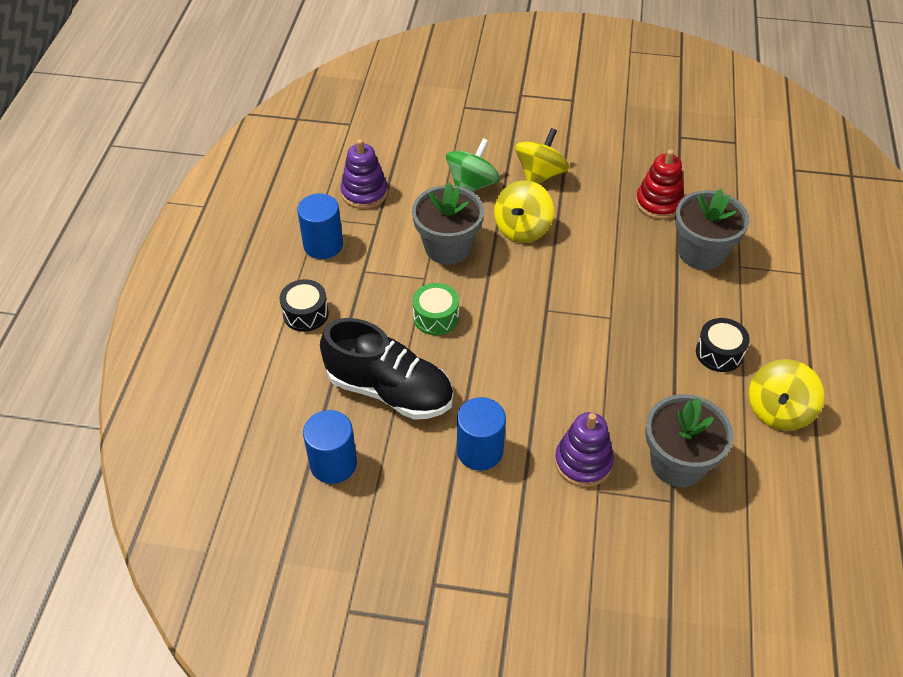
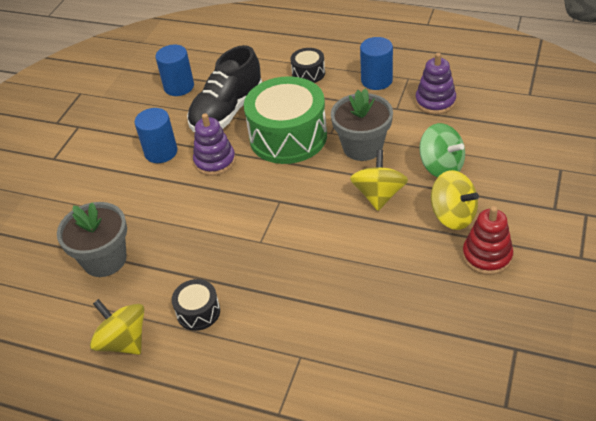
camera: 105 degrees right, 5 degrees down
green drum [413,283,459,335] -> green drum [244,76,327,164], size x2.15
yellow spinning top [494,180,554,243] -> yellow spinning top turned 60 degrees clockwise [350,150,408,211]
purple stacking toy [555,412,614,487] -> purple stacking toy moved to [193,113,236,176]
red stacking toy [636,149,684,219] -> red stacking toy moved to [463,206,513,275]
grey flower pot [675,189,750,270] -> none

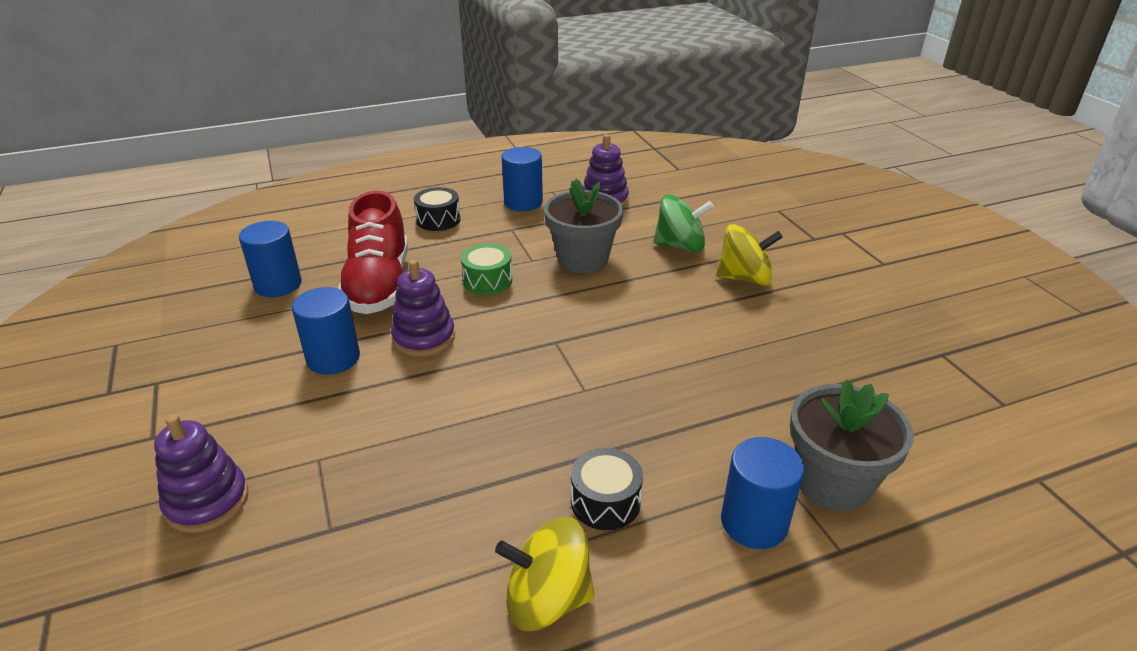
camera: 45 degrees left, 10 degrees down
grey flower pot [57,202,127,277] -> grey flower pot moved to [790,379,914,511]
black shoe [187,45,262,132] -> red shoe [338,191,408,314]
green drum [244,76,327,164] -> green drum [461,244,512,295], size x0.46
yellow spinning top [350,150,408,211] -> none
red stacking toy [463,206,513,275] -> none
none -> purple stacking toy [154,415,248,533]
none -> blue cylinder [721,437,804,549]

